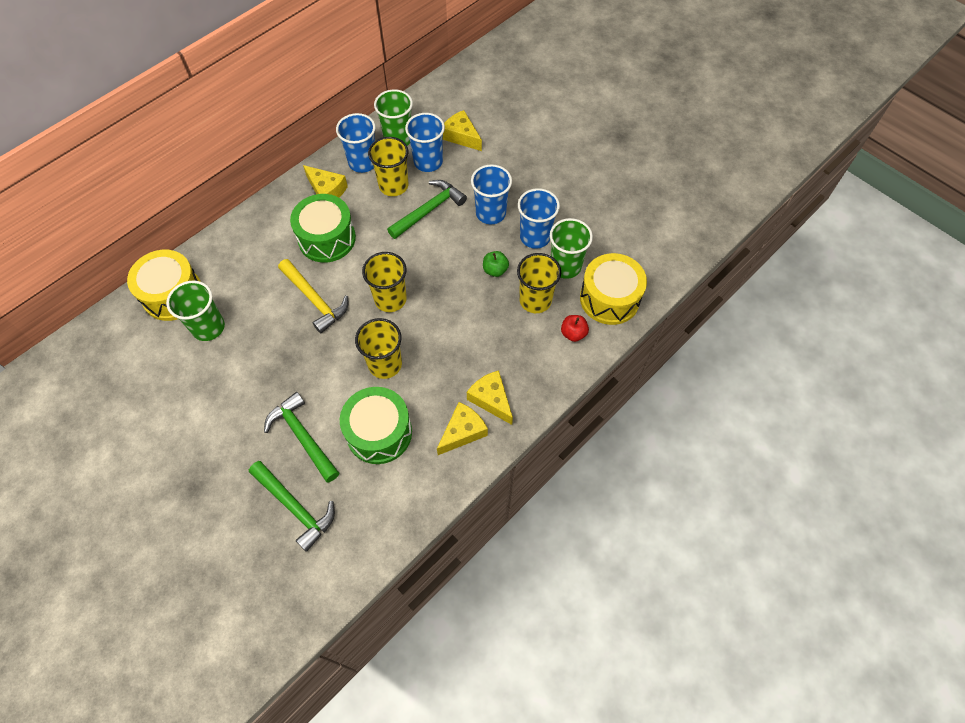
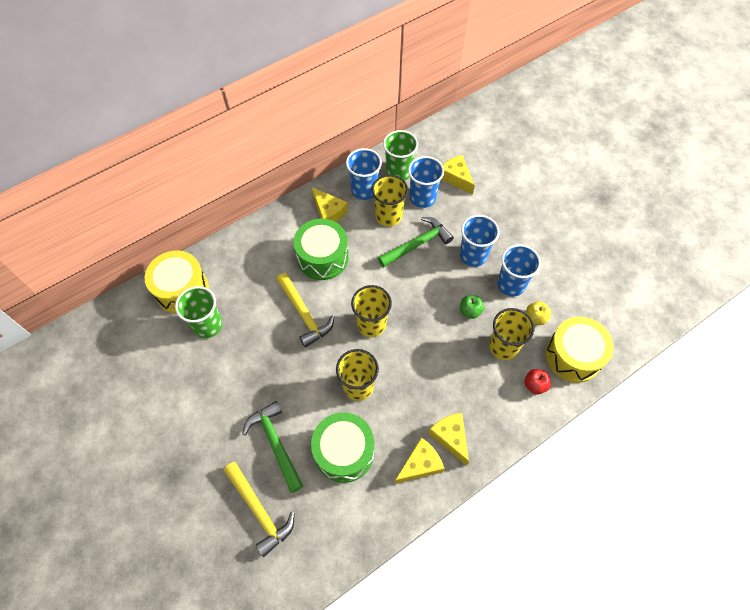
camera: 10 degrees right, 0 degrees up
green hammer [249,461,335,552] -> yellow hammer [224,462,294,557]
green cup [550,218,593,279] -> yellow apple [526,301,551,325]

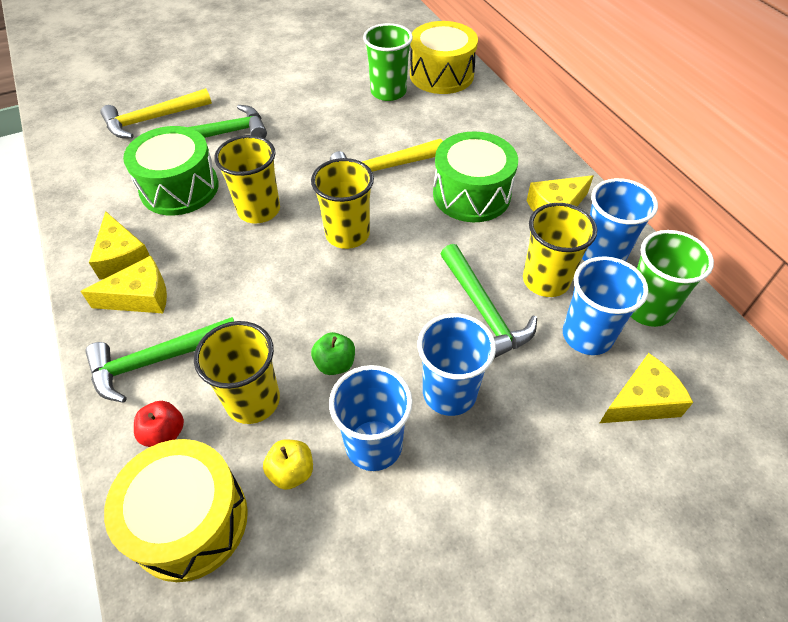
camera: 100 degrees right, 10 degrees down
none -> green hammer [85,317,234,403]

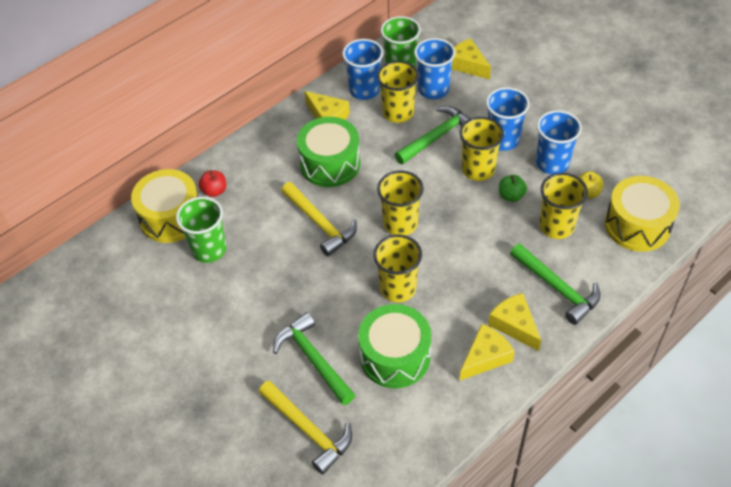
camera: 105 degrees left, 0 degrees up
red apple [134,401,184,447] -> red apple moved to [199,170,226,197]
none -> yellow cup [459,117,504,181]

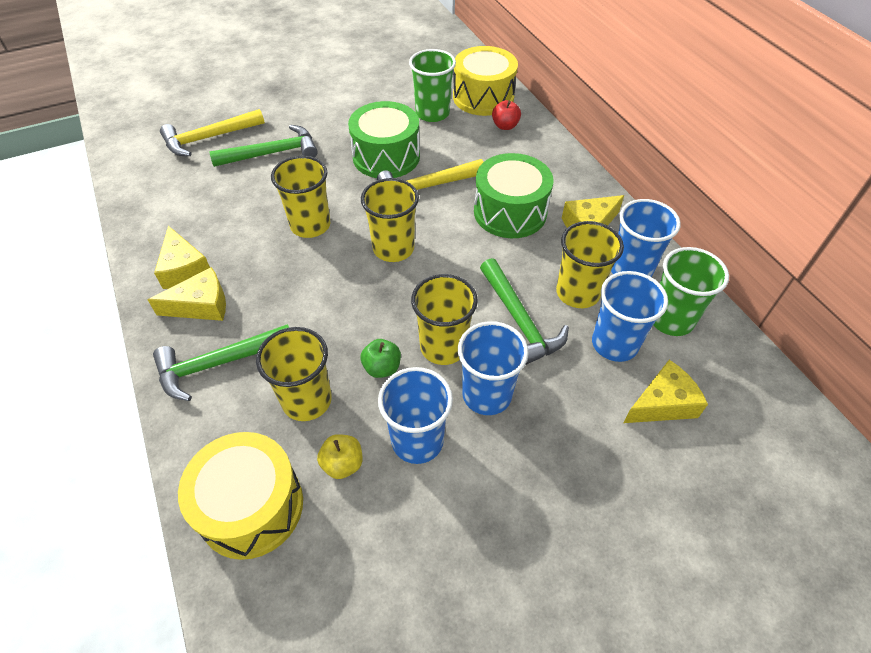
camera: 105 degrees right, 0 degrees up
green drum [358,304,431,388] -> green drum moved to [348,101,420,178]

